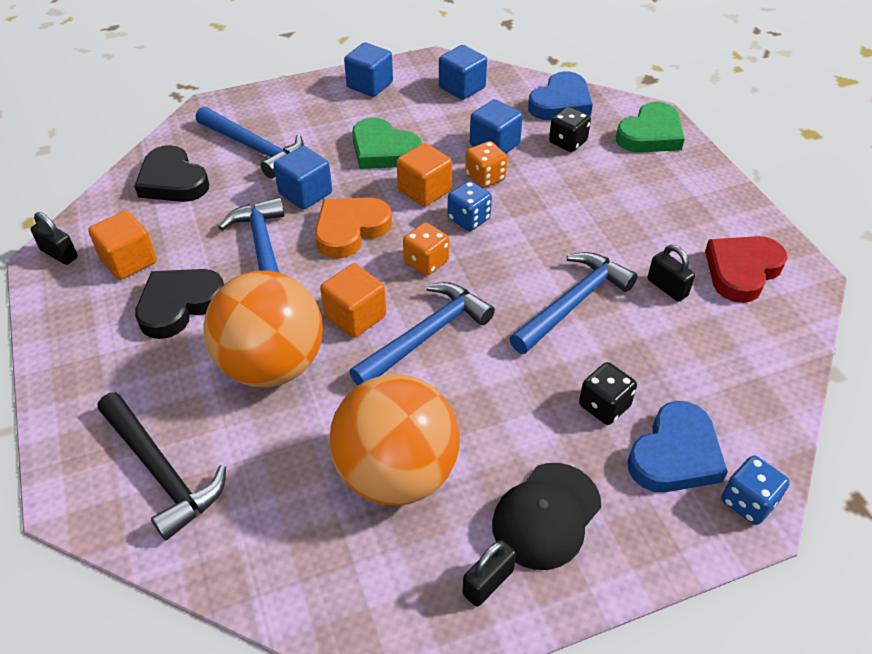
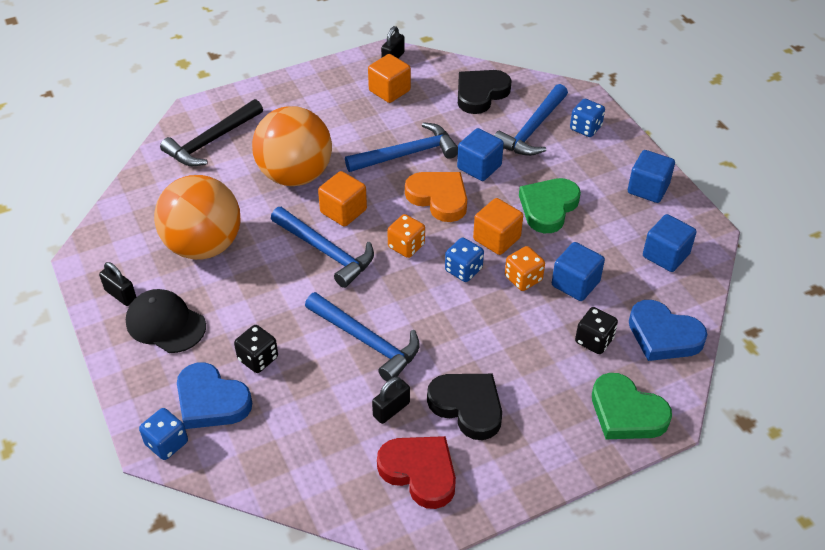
camera: 85 degrees right, 0 degrees up
black heart [135,269,224,339] -> black heart moved to [427,374,502,440]
none -> blue dice [570,99,605,137]

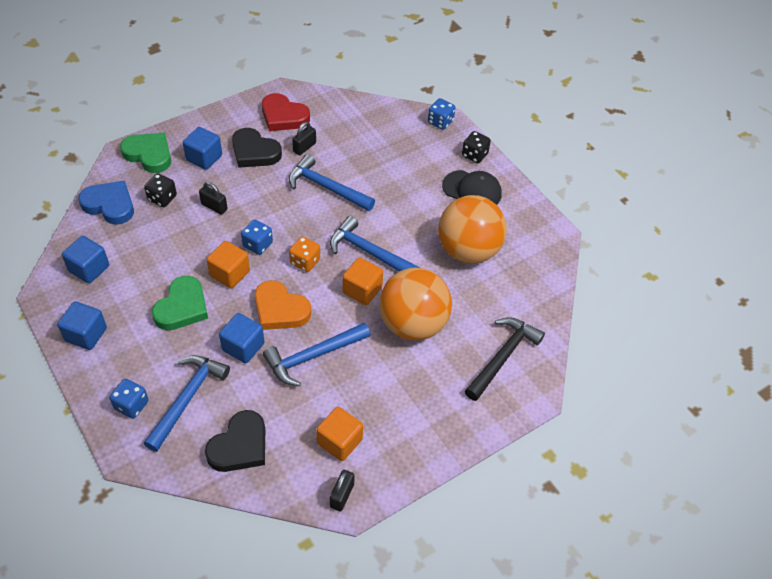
camera: 170 degrees right, 5 degrees up
black padlock [99,262,136,306] -> black padlock moved to [199,182,227,215]
blue heart [177,362,252,429] -> none
black dice [234,325,278,373] -> black dice moved to [462,131,491,163]
orange dice [505,246,545,291] -> none
blue cube [552,242,605,301] -> blue cube moved to [183,127,222,170]

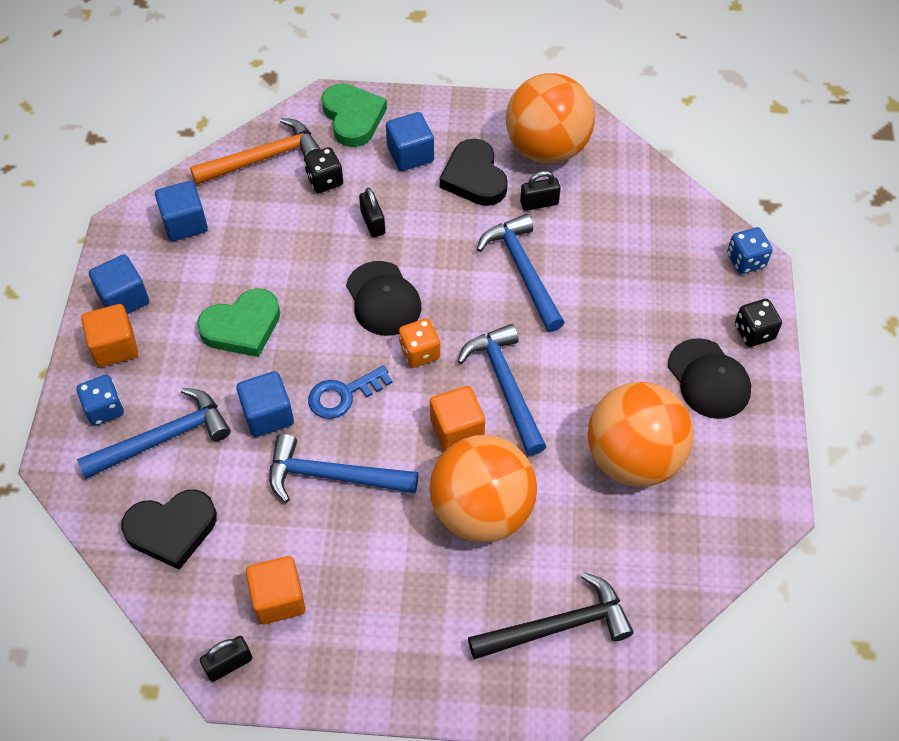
camera: 40 degrees right, 5 degrees up
blue heart [78,180,134,225] -> orange hammer [190,118,321,184]
orange cube [207,241,250,289] -> orange cube moved to [81,304,138,367]
blue dice [241,219,273,255] -> black cap [346,261,421,336]
orange heart [255,281,311,330] -> blue key [308,365,392,419]
red heart [262,93,310,131] -> orange ball [506,73,595,164]

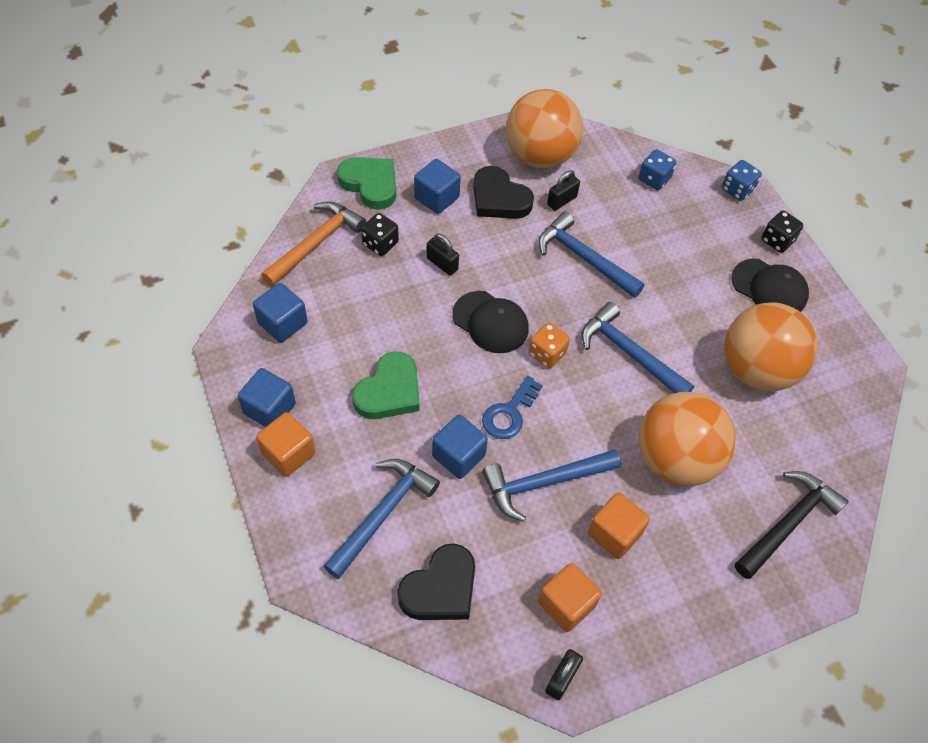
camera: 30 degrees left, 0 degrees up
blue dice [77,375,124,426] -> blue dice moved to [638,149,676,190]
orange cube [430,386,485,451] -> orange cube moved to [588,492,650,559]

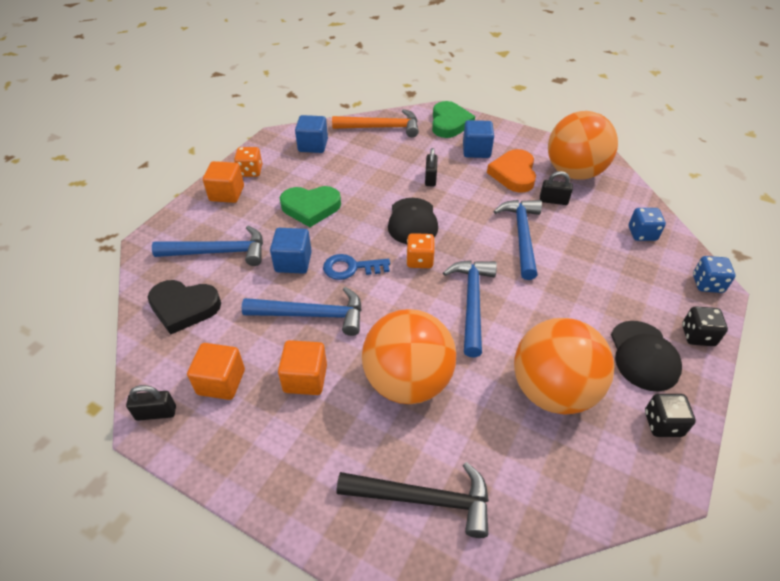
camera: 55 degrees right, 10 degrees down
blue cube [238,368,296,427] -> orange dice [234,147,262,177]
black dice [361,213,399,256] -> black dice moved to [645,394,696,437]
black heart [474,166,534,219] -> orange heart [487,149,536,193]
blue hammer [482,449,621,522] -> blue hammer turned 150 degrees clockwise [242,287,362,336]

